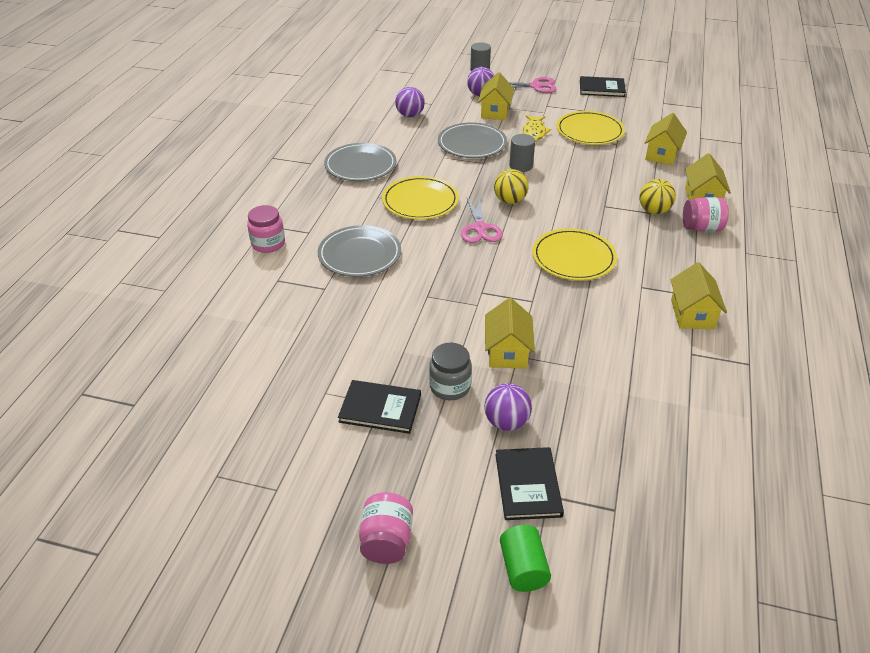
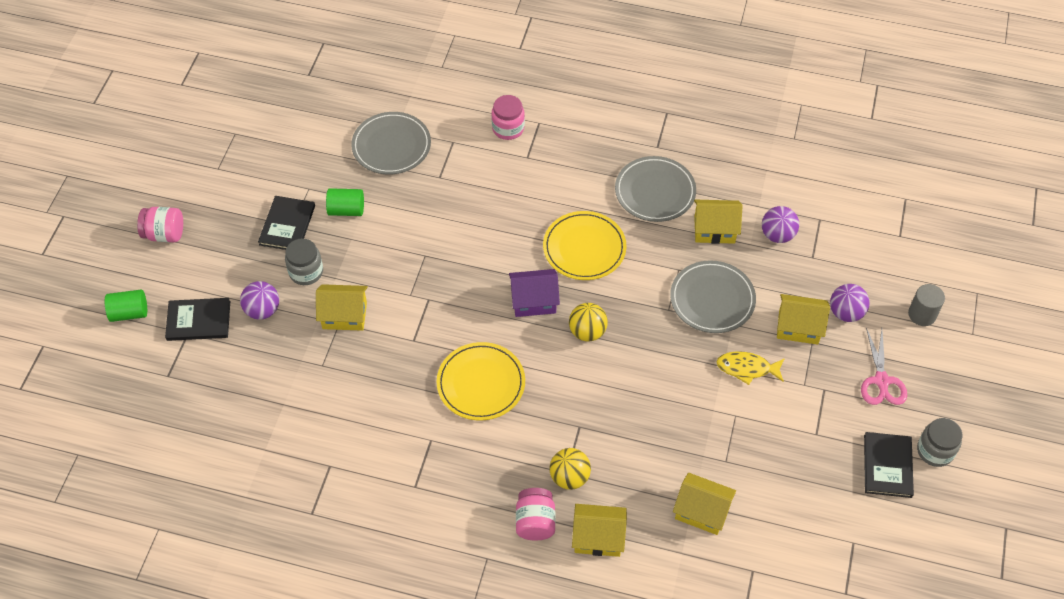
camera: 90 degrees right, 15 degrees up
grey plate [318,225,401,277] -> grey plate moved to [351,112,431,175]
pink scissors [461,197,503,243] -> purple house [509,269,560,317]
grey cylinder [509,134,535,172] -> none
yellow plate [556,111,625,145] -> none
yellow house [671,262,727,329] -> yellow house moved to [694,200,743,244]
none -> green cylinder [326,188,364,216]
none -> grey jar [917,418,962,467]

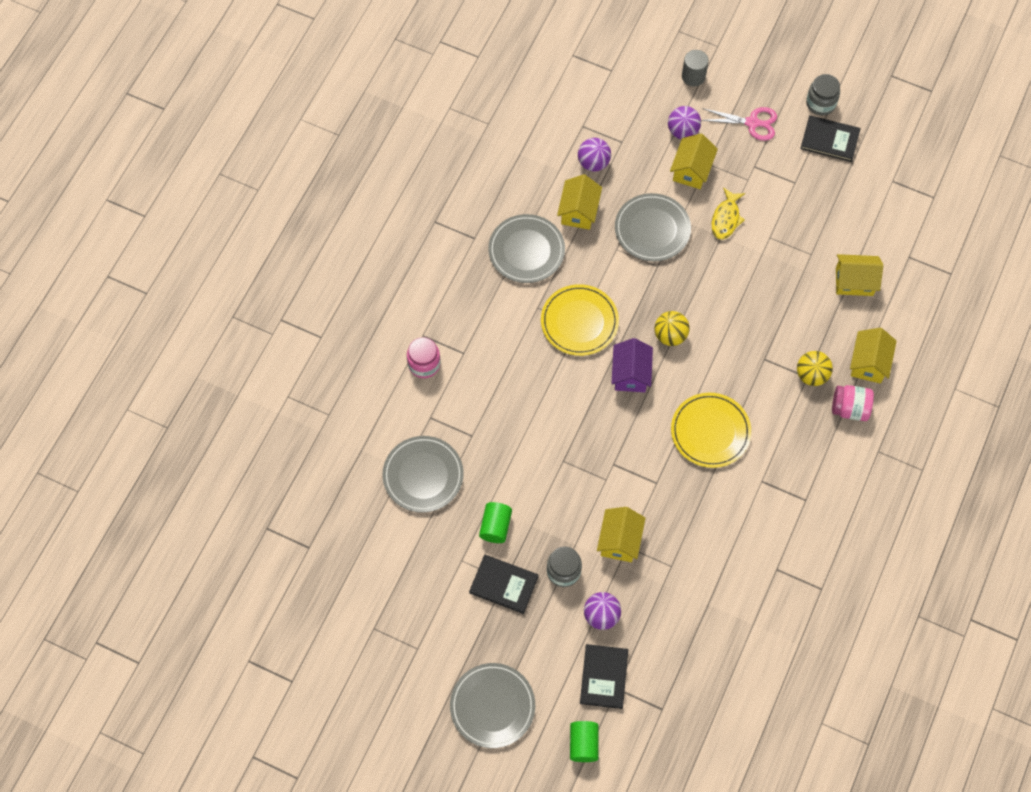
camera: 80 degrees left, 10 degrees up
pink jar [137,207,183,242] -> grey plate [450,663,535,748]
yellow house [673,473,736,535] -> yellow house turned 60 degrees clockwise [836,254,883,296]

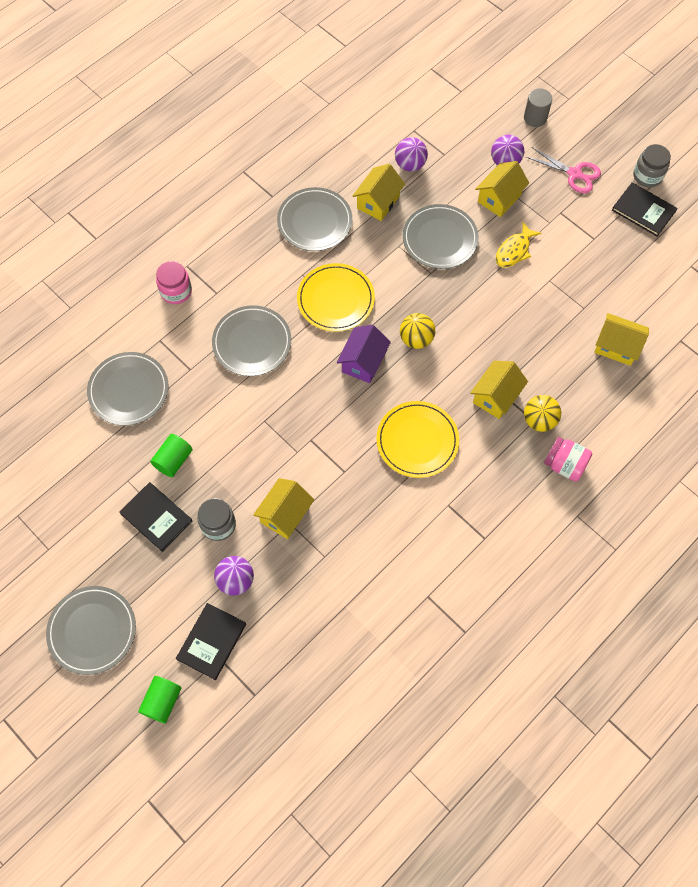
camera: 20 degrees right, 0 degrees up
yellow house [850,328,897,384] -> yellow house moved to [470,361,528,419]
none -> grey plate [212,305,291,376]

